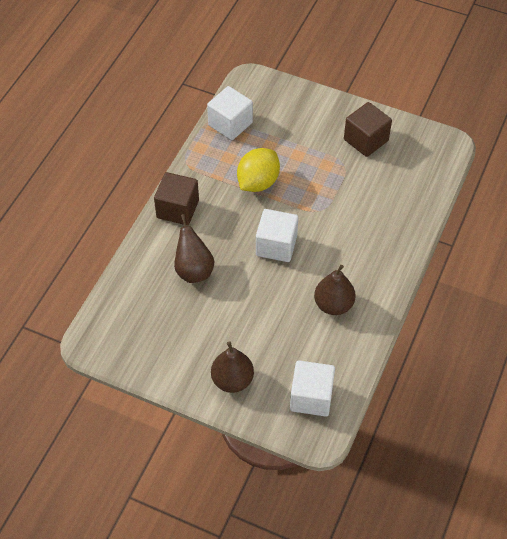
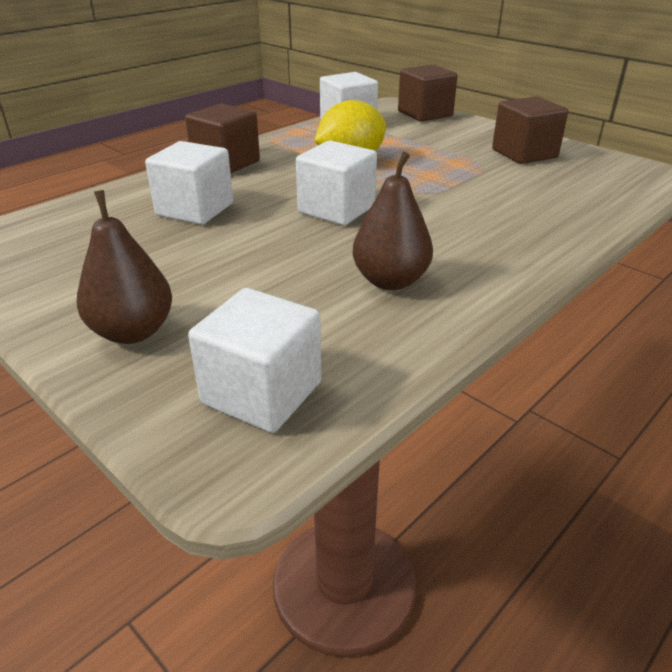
camera: 20 degrees right, 20 degrees down
brown pear [174,214,214,283] -> white cube [145,141,233,225]
none -> brown cube [398,65,458,122]

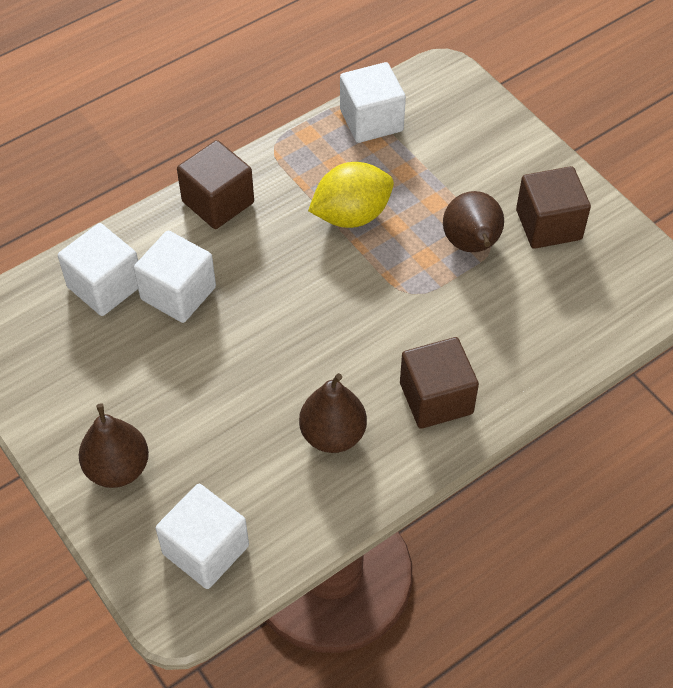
camera: 10 degrees right, 20 degrees up
white cube [296,141,377,225] -> white cube moved to [58,223,138,316]
brown cube [398,65,458,122] -> brown cube moved to [400,337,479,429]
none -> brown pear [443,191,504,252]

